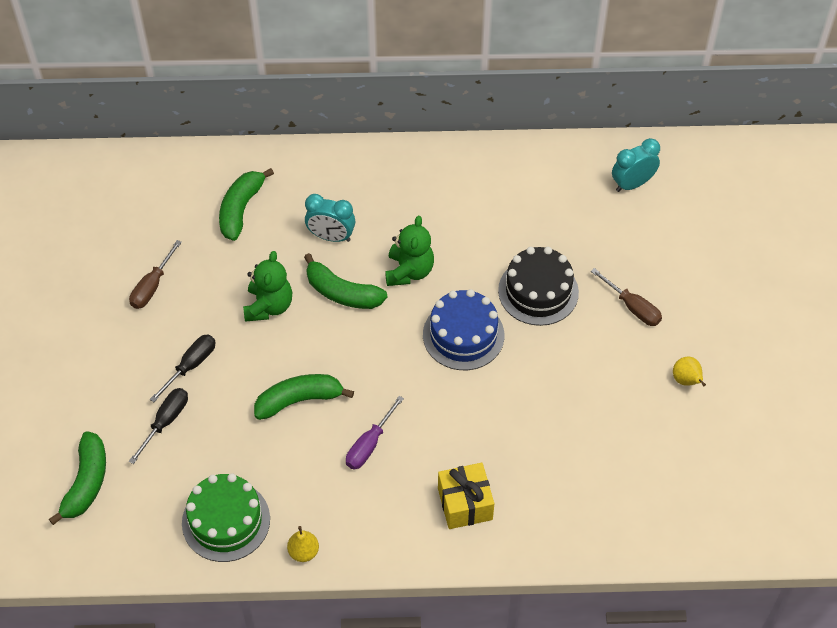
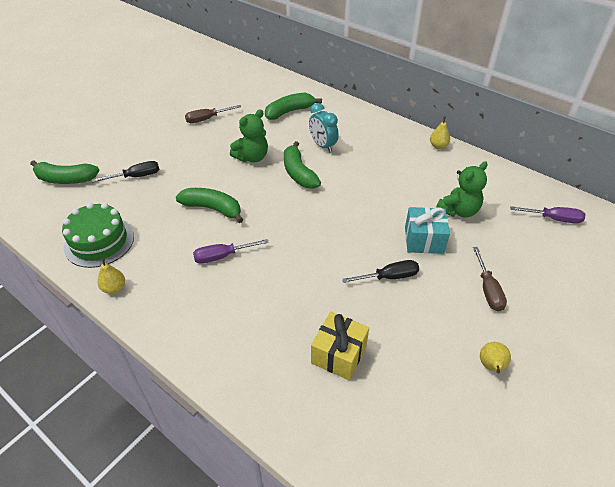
camera: 40 degrees right, 10 degrees down
green banana [49,431,106,525] -> green banana turned 45 degrees clockwise [30,160,100,184]
black screwdriver [150,334,216,402] -> black screwdriver moved to [342,260,419,283]
green teddy bear [385,216,434,286] -> green teddy bear moved to [436,161,488,218]
blue cake [423,289,504,370] -> none
yellow gift [438,463,494,529] -> yellow gift moved to [311,312,369,380]
black cake [498,247,579,326] -> turquoise gift [405,207,450,254]
turquoise clock [612,138,660,192] -> purple screwdriver [510,206,585,224]
none -> yellow pear [430,116,450,149]

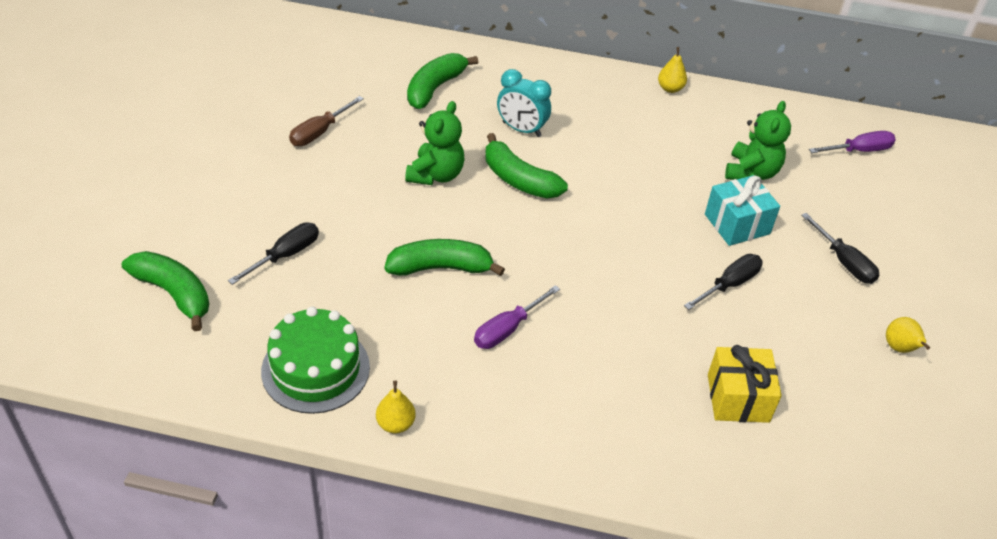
camera: 30 degrees left, 0 degrees up
green banana [30,160,100,184] -> green banana turned 120 degrees counterclockwise [122,251,209,331]
brown screwdriver [473,247,507,312] -> black screwdriver [801,213,879,284]

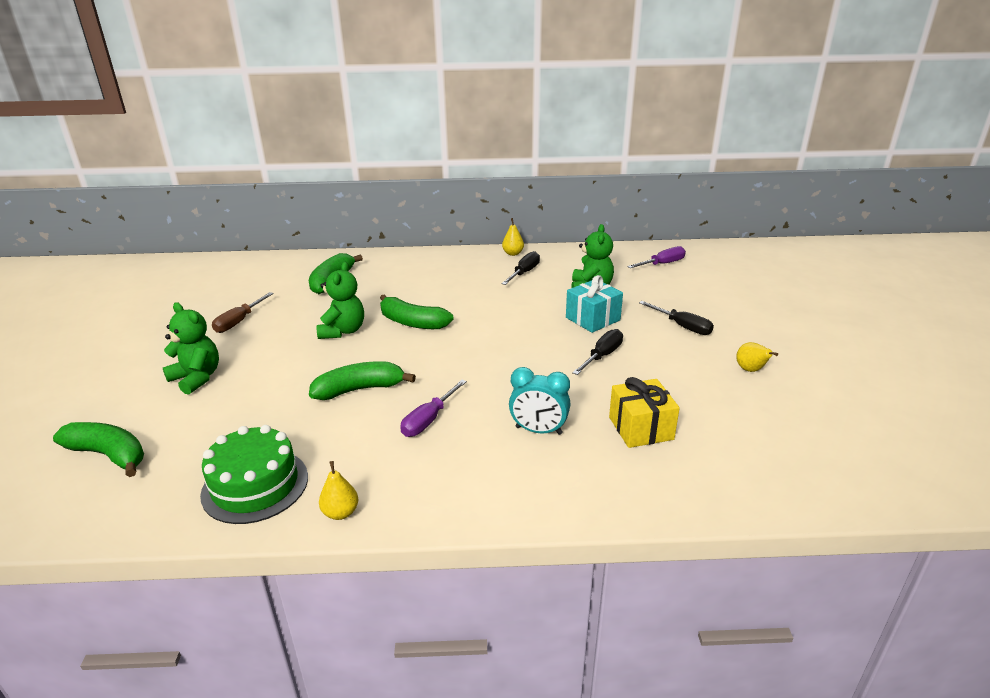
camera: 10 degrees left, 15 degrees down
black screwdriver [228,222,319,285] -> black screwdriver moved to [501,251,540,285]
turquoise clock [497,69,551,137] -> turquoise clock moved to [509,367,570,435]
none -> green teddy bear [163,302,219,395]

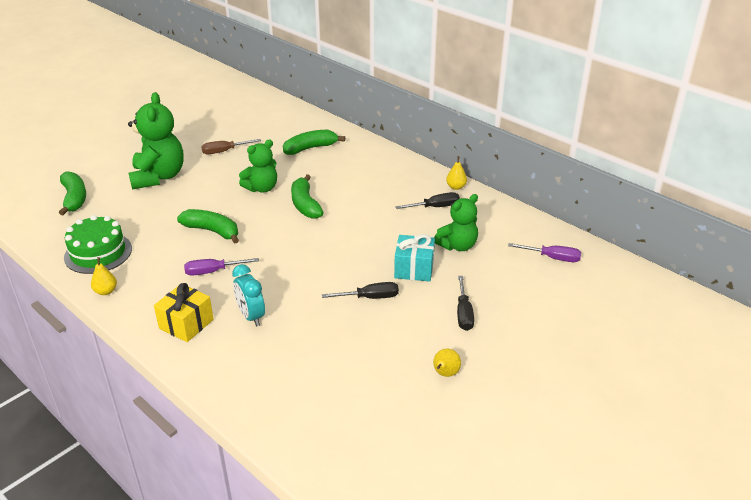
camera: 45 degrees right, 5 degrees up
green teddy bear [163,302,219,395] -> green teddy bear [128,92,184,189], size x1.58
yellow gift [609,377,680,448] -> yellow gift moved to [154,283,214,342]

